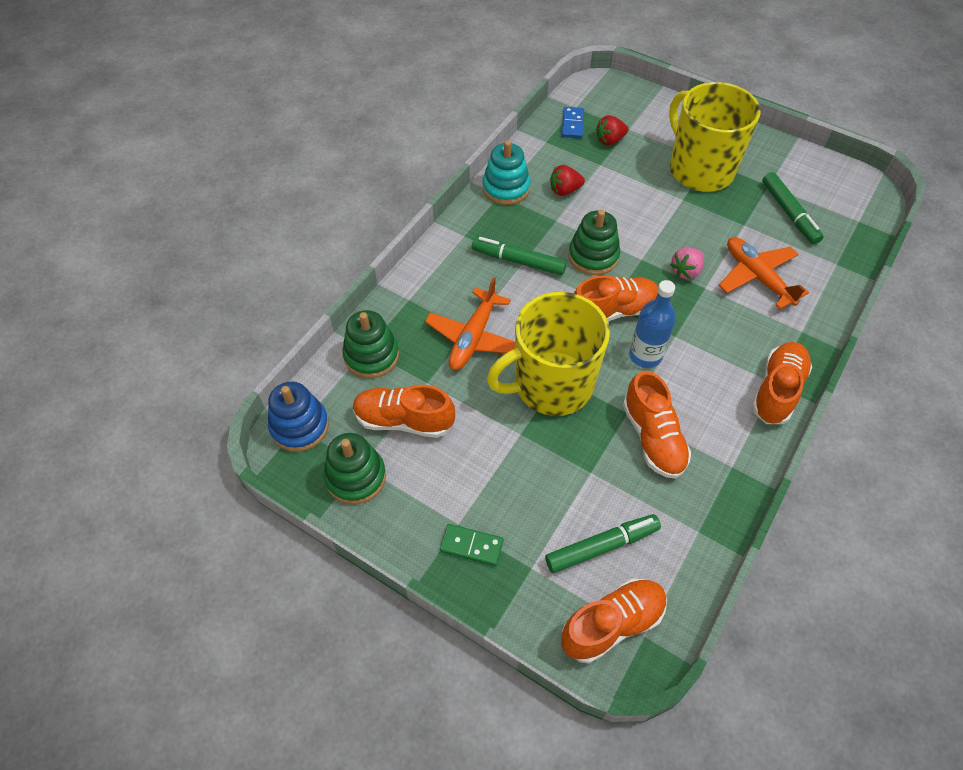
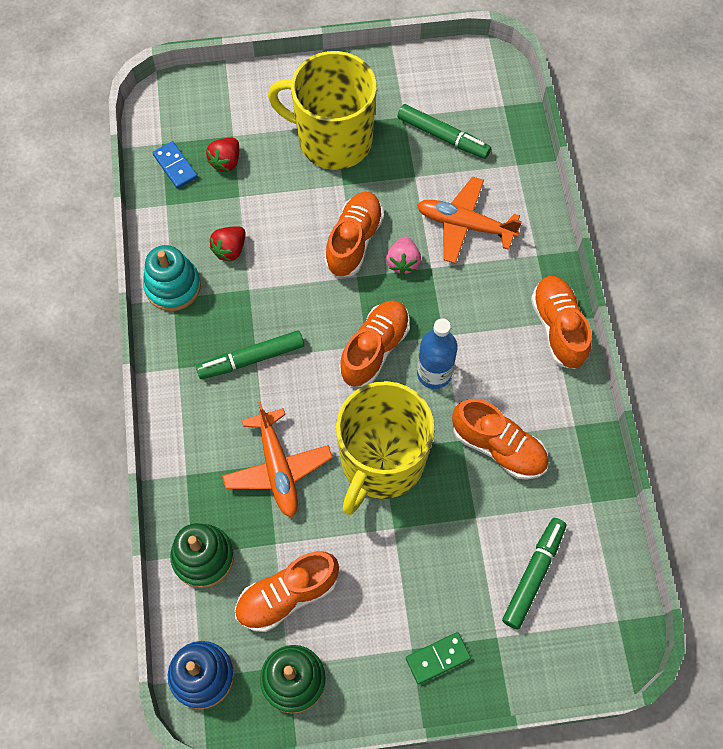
camera: 40 degrees left, 10 degrees up
orange shoe [561,579,667,664] -> orange shoe moved to [325,192,384,277]
green stacking toy [568,210,620,275] -> none

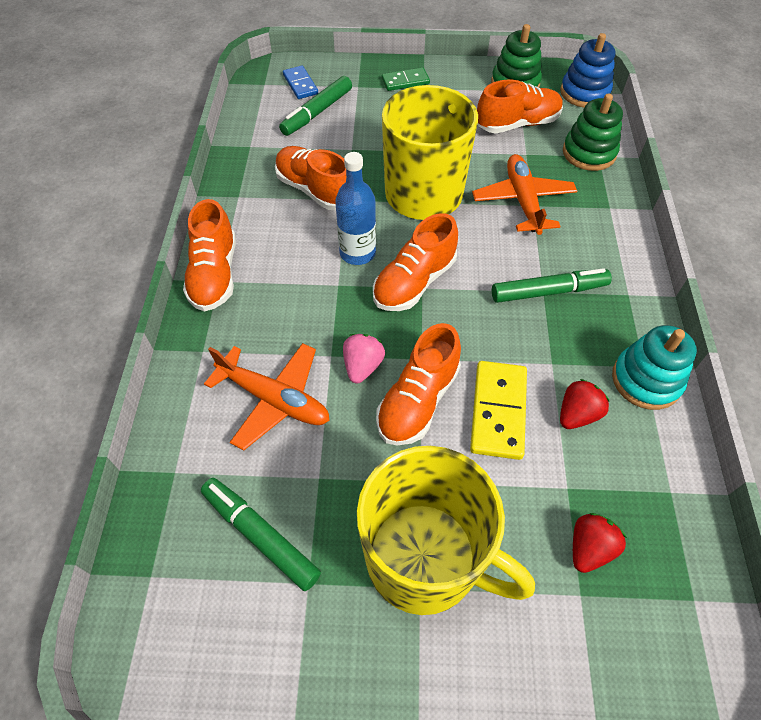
camera: 170 degrees left, 10 degrees down
blue domino [153,141,198,189] -> blue domino moved to [283,65,318,99]
none -> yellow domino [470,361,527,460]

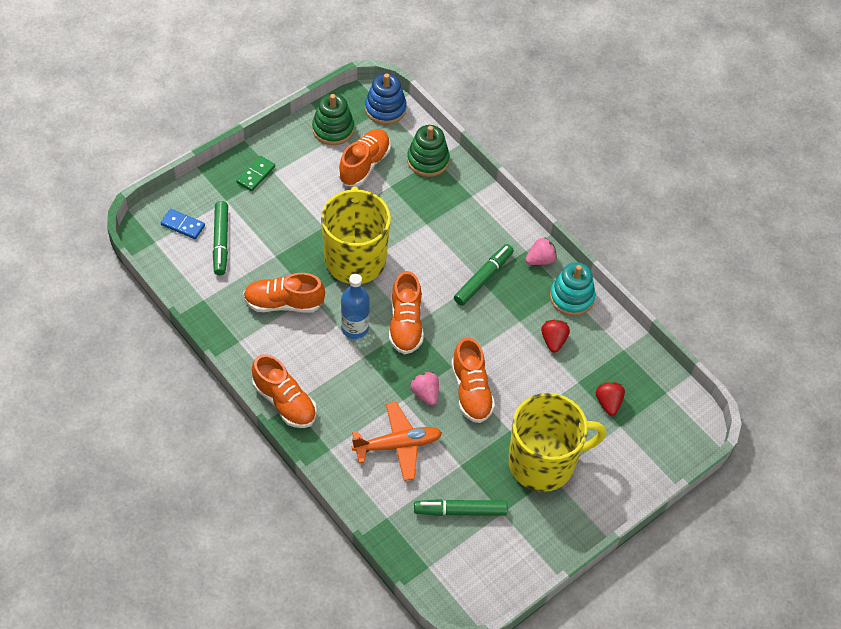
camera: 45 degrees left, 0 degrees up
yellow domino [470,361,527,460] -> none
orange plane [472,154,577,235] -> none
none -> pink strawberry [525,237,557,265]

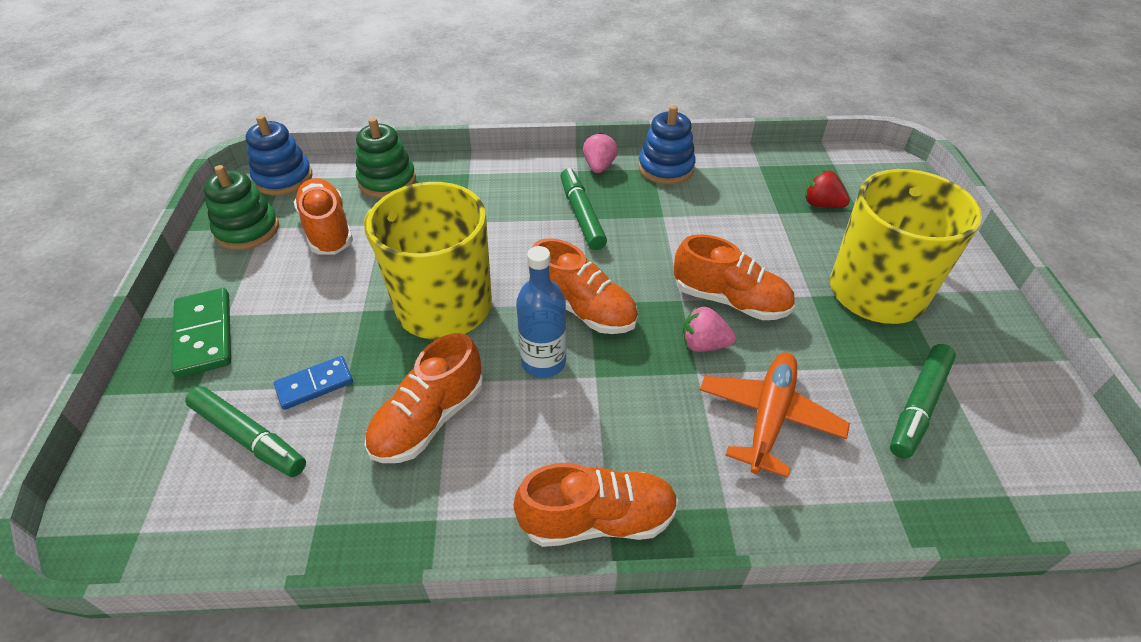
camera: 50 degrees left, 10 degrees down
blue domino [160,209,205,239] -> blue domino moved to [274,356,353,410]
green domino [237,156,275,191] -> green domino [171,288,231,378], size x1.55
red strawberry [541,320,570,353] -> none
turquoise stacking toy [550,262,596,316] -> blue stacking toy [638,105,696,185]

